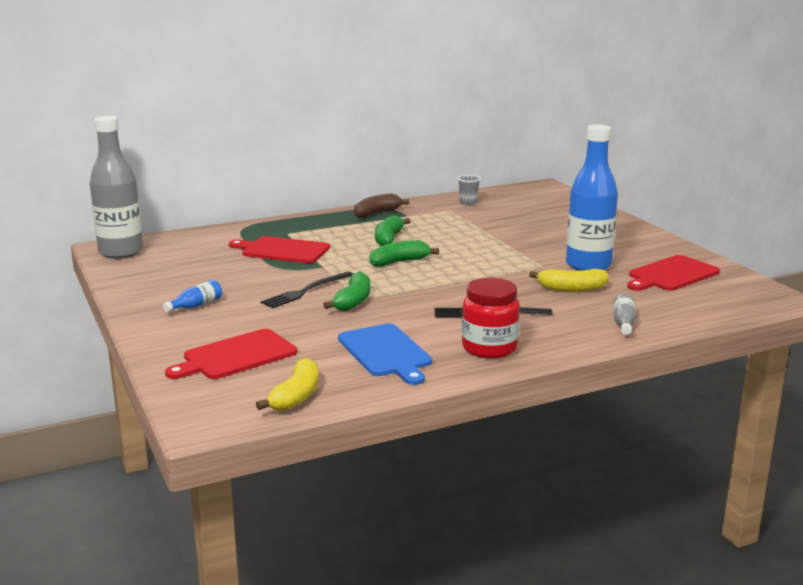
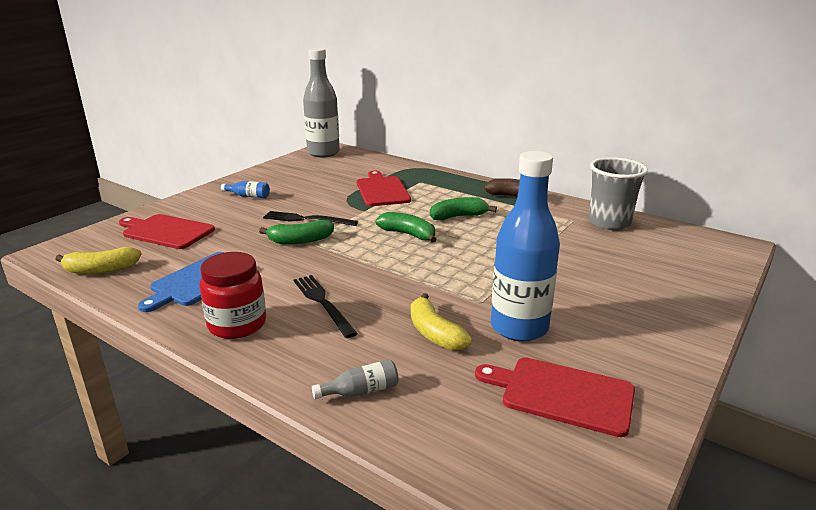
camera: 60 degrees right, 5 degrees up
grey cup [458,175,481,205] -> grey cup [589,157,648,230], size x2.05

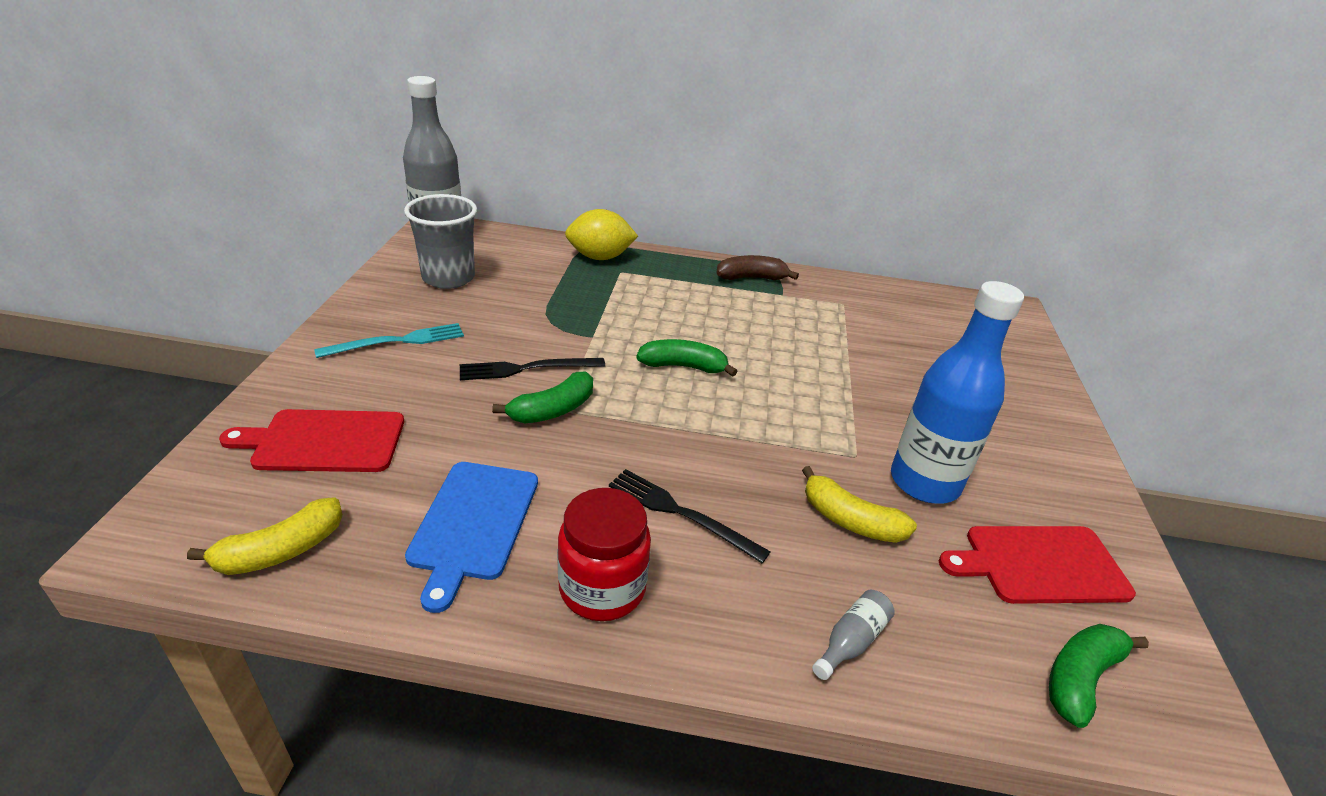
camera: 30 degrees left, 10 degrees up
blue bottle [221,181,270,198] -> turquoise fork [314,323,464,358]
red cutting board [357,171,411,206] -> none
green banana [430,197,497,220] -> green banana moved to [1049,624,1149,728]
grey cup [589,157,648,230] -> grey cup moved to [404,194,477,289]
none -> yellow lemon [565,209,638,260]

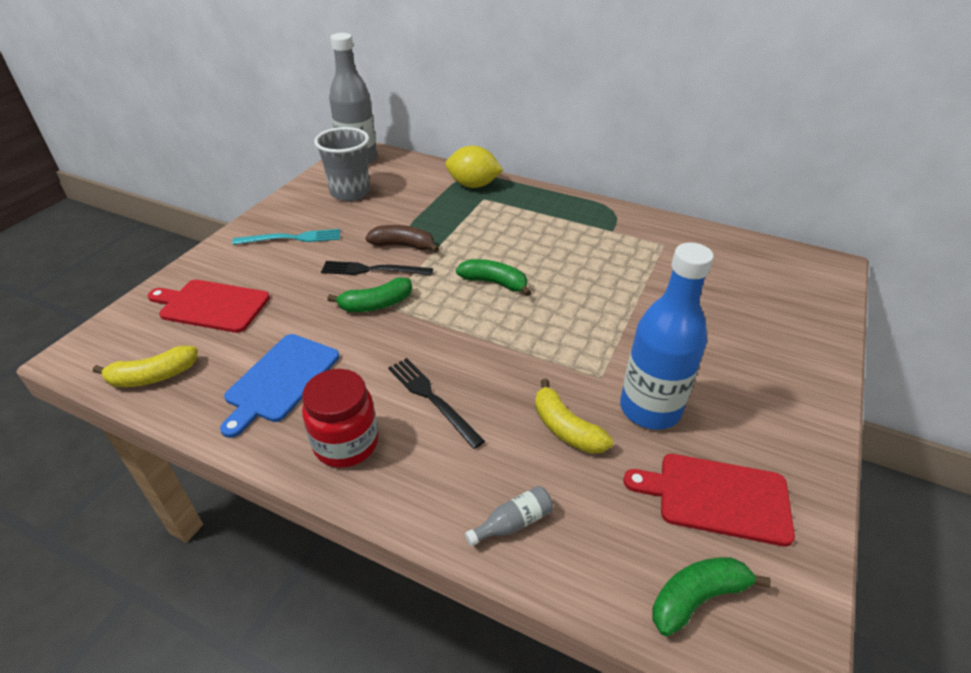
camera: 20 degrees right, 5 degrees up
brown banana [717,255,799,280] -> brown banana moved to [365,225,439,253]

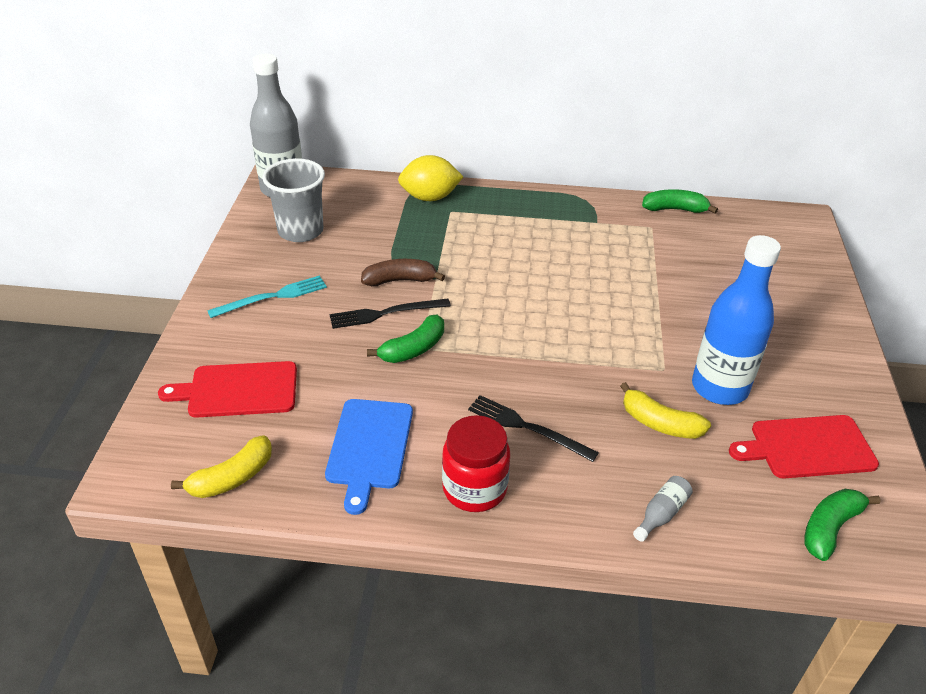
camera: 20 degrees left, 0 degrees up
green banana [456,259,532,296] -> green banana moved to [642,189,718,214]

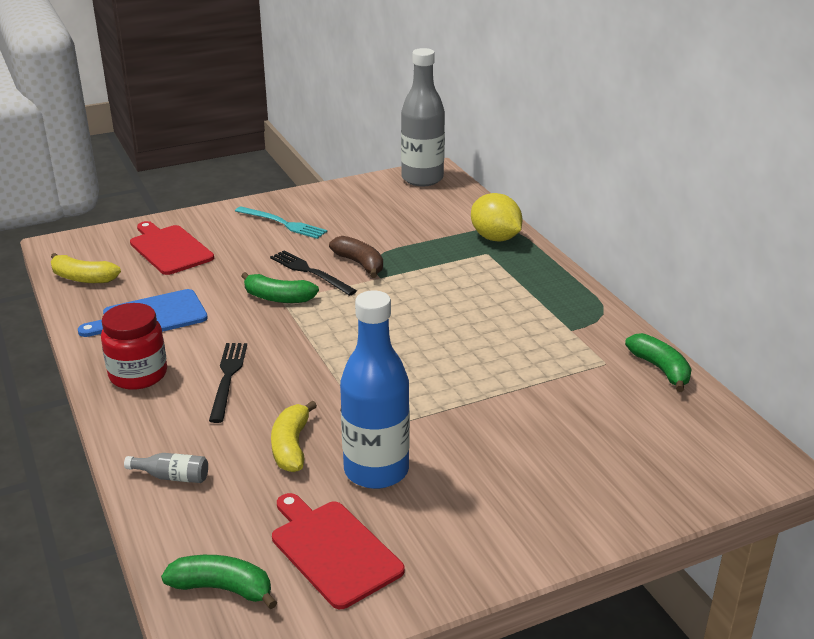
camera: 60 degrees right, 10 degrees down
grey cup [262,158,325,242] -> none

